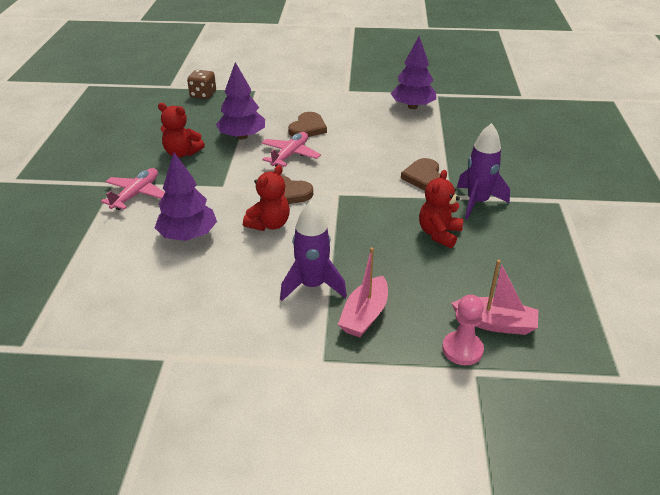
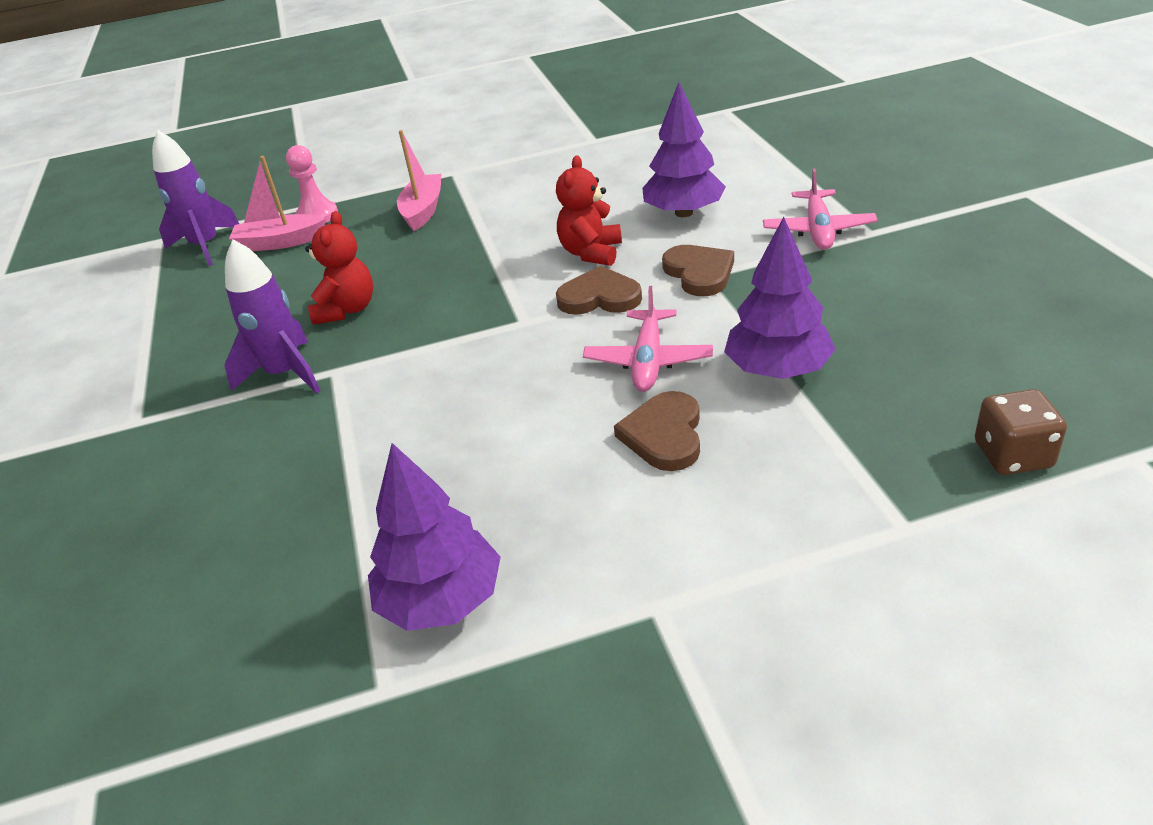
camera: 165 degrees right, 0 degrees up
red teddy bear [158,103,205,158] -> none
purple rocket [280,201,347,301] -> purple rocket moved to [152,130,239,266]
brown heart [401,158,440,190] -> brown heart moved to [662,245,734,296]

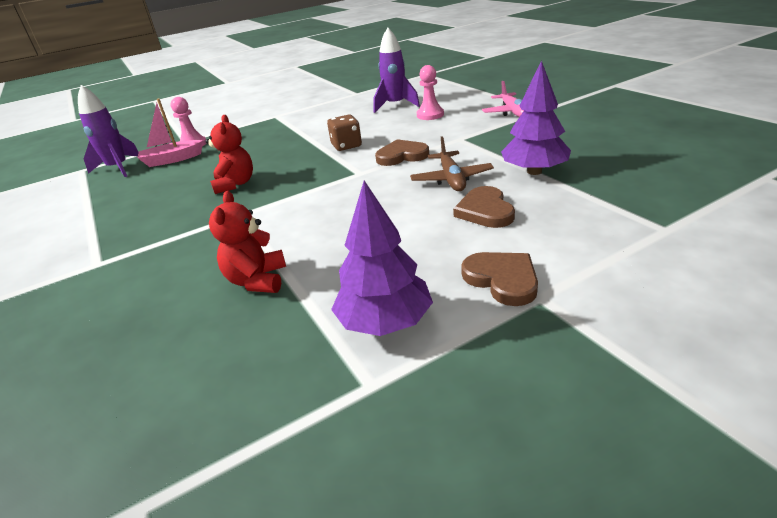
camera: 15 degrees left, 5 degrees down
purple rocket [224,240,320,393] -> purple rocket moved to [373,28,420,113]
pink boat [397,130,441,231] -> none
red teddy bear [556,155,622,266] -> red teddy bear moved to [209,191,286,293]
pink plane [583,286,713,392] -> brown plane [410,136,494,191]
purple tree [642,82,726,217] -> pink pawn [417,65,444,120]
brown heart [662,245,734,296] -> brown heart moved to [461,252,538,306]
brown dice [975,389,1067,475] -> brown dice moved to [327,115,362,151]

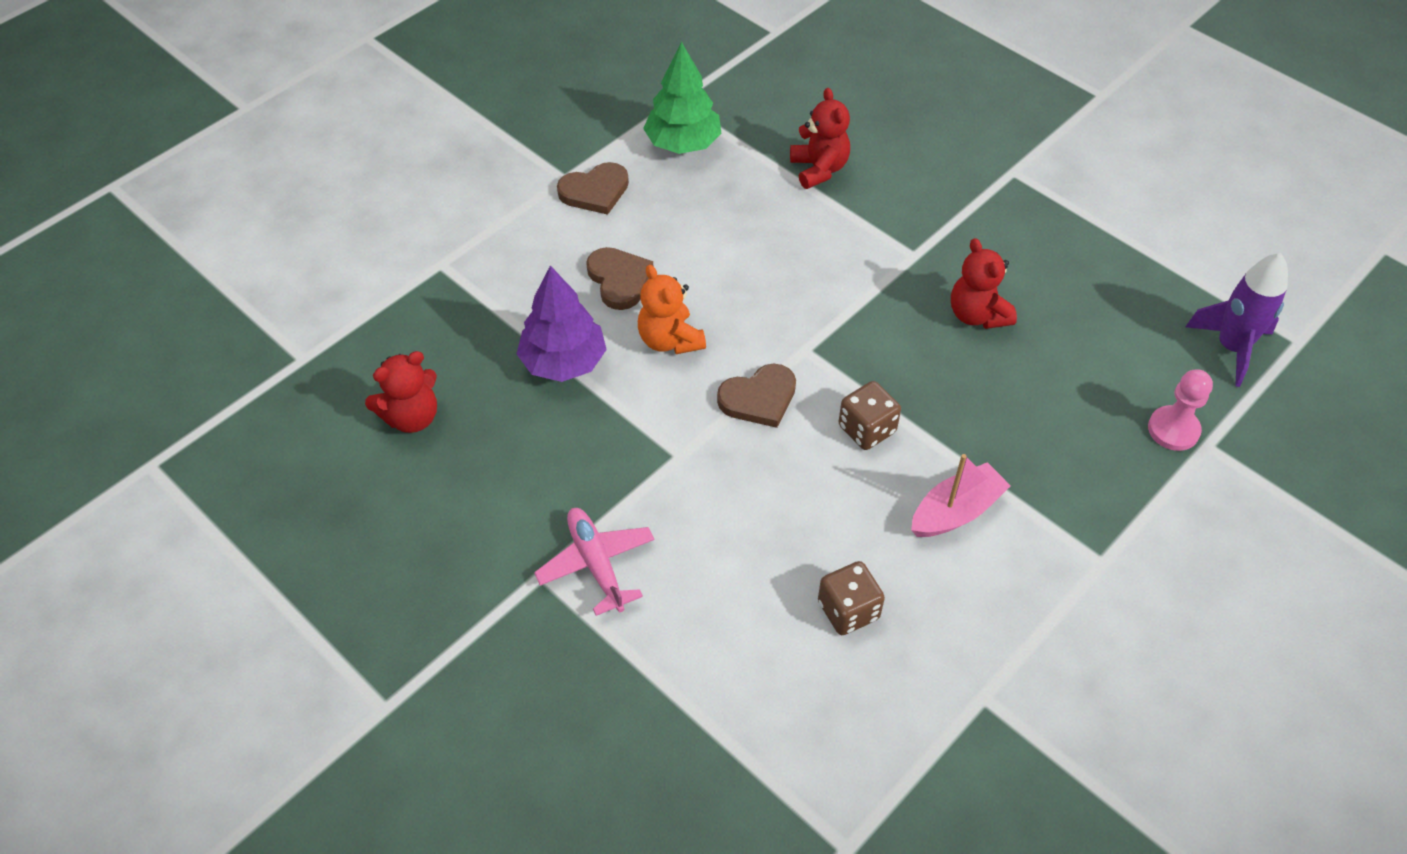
camera: 160 degrees right, 20 degrees up
pink boat [137,98,203,167] -> pink boat moved to [911,454,1011,537]
purple tree [331,181,433,336] -> green tree [643,42,722,154]
purple rocket [373,28,420,113] -> brown dice [818,561,885,635]
brown plane [410,136,494,191] -> orange teddy bear [638,265,706,354]
pink pawn [417,65,444,120] -> none
brown heart [461,252,538,306] -> brown heart turned 60 degrees counterclockwise [557,162,629,215]
none -> red teddy bear [365,351,437,433]

